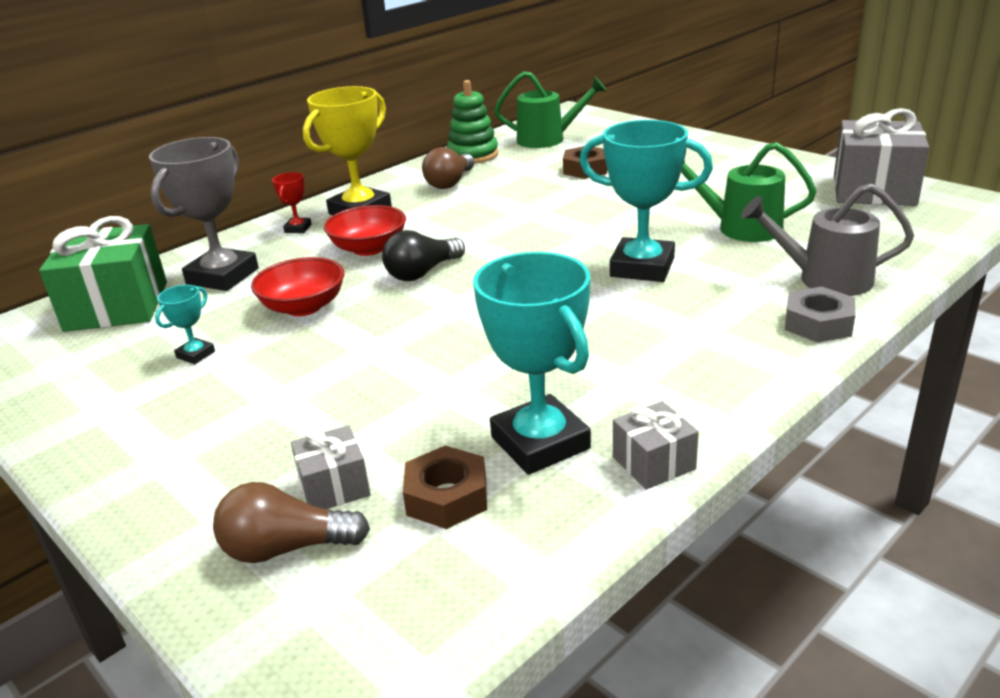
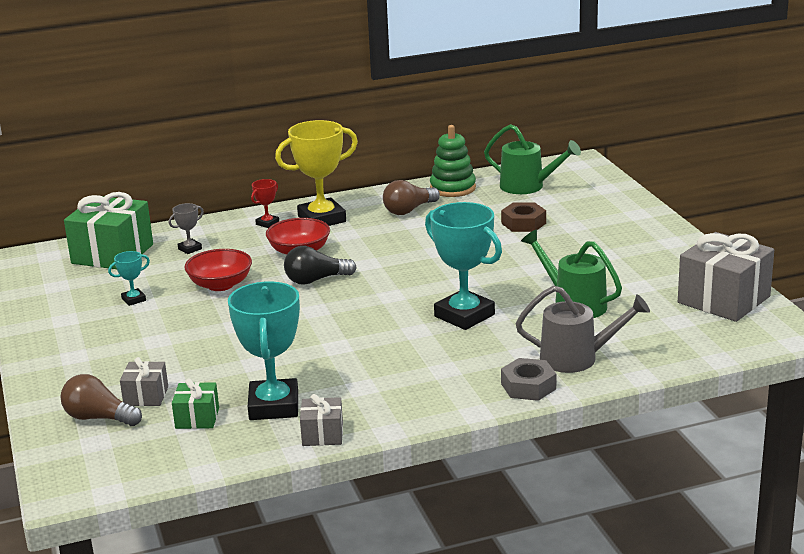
camera: 25 degrees right, 5 degrees down
grey trophy [149,137,259,291] -> grey trophy [169,203,204,254], size x0.45
brown nut [403,446,487,529] -> green gift [172,378,219,429]
grey watering can [741,183,914,296] -> grey watering can turned 150 degrees clockwise [516,285,650,373]

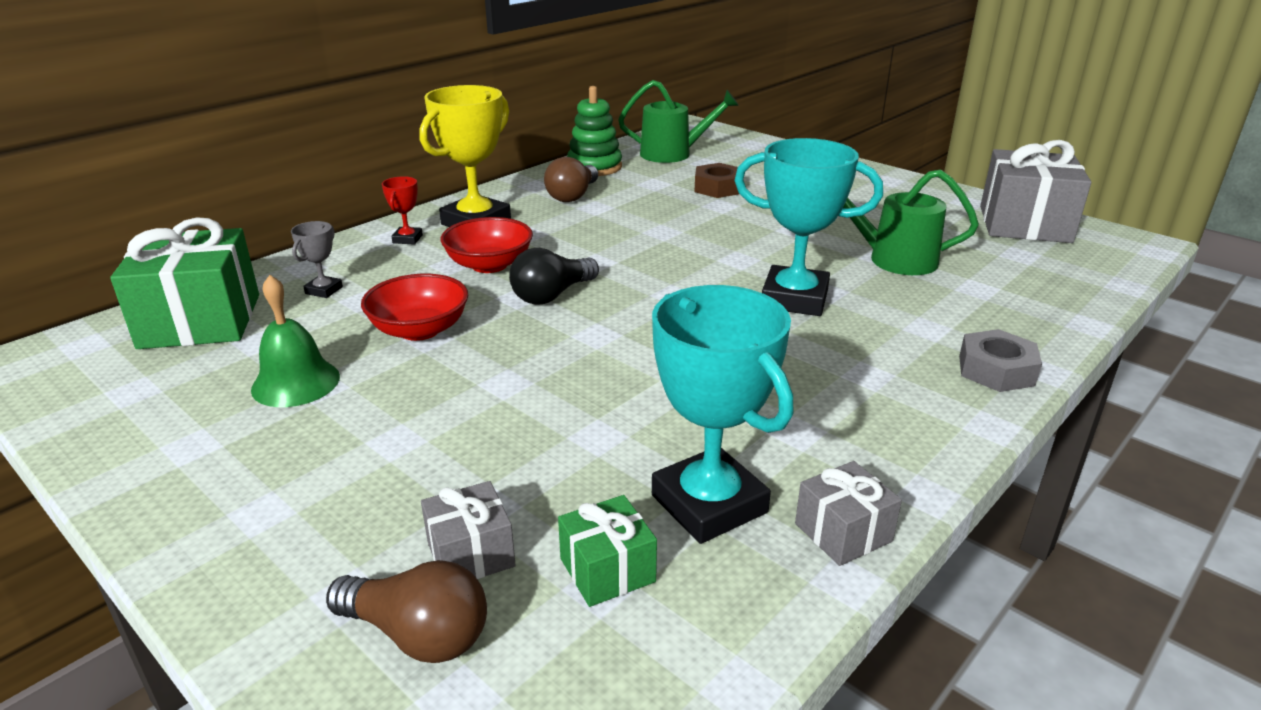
camera: 30 degrees left, 5 degrees up
brown light bulb [60,374,142,426] -> brown light bulb turned 150 degrees counterclockwise [326,560,487,663]
turquoise trophy [108,251,150,306] -> green bell [251,275,340,407]
grey watering can [516,285,650,373] -> none

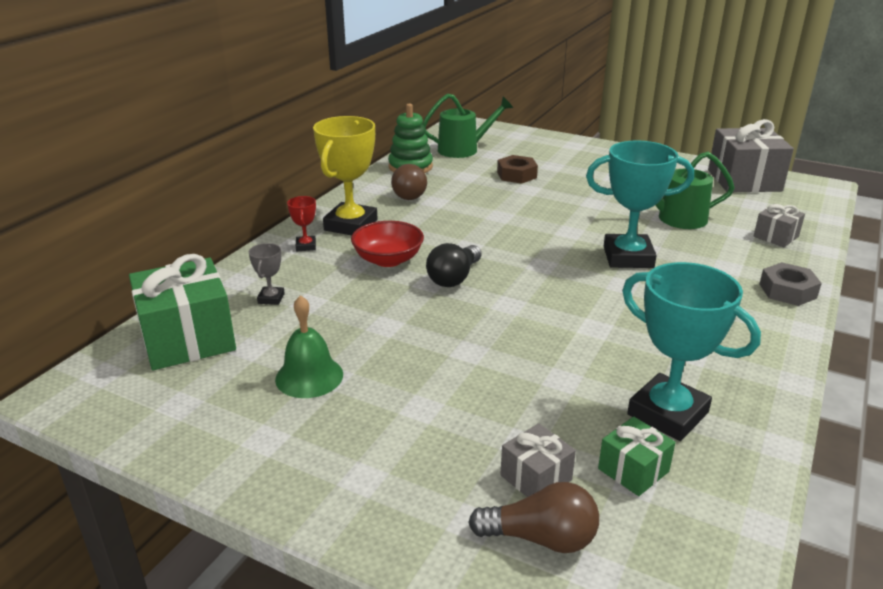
camera: 15 degrees left, 0 degrees up
red bowl [361,274,468,341] -> none
grey gift [795,461,902,566] -> grey gift moved to [754,204,805,247]

